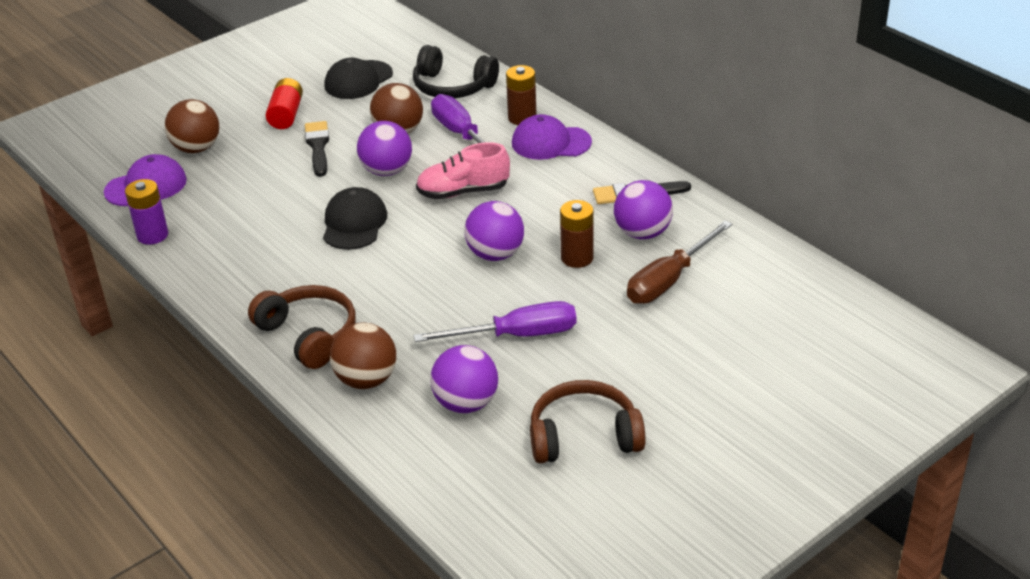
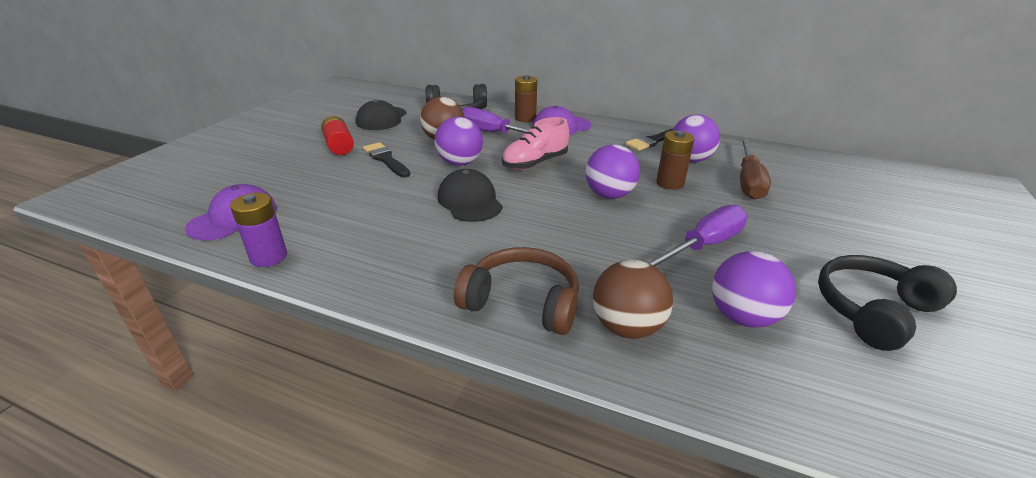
camera: 30 degrees left, 5 degrees down
brown ball [165,99,219,153] -> none
brown headphones [530,380,646,463] -> black headphones [818,255,957,351]

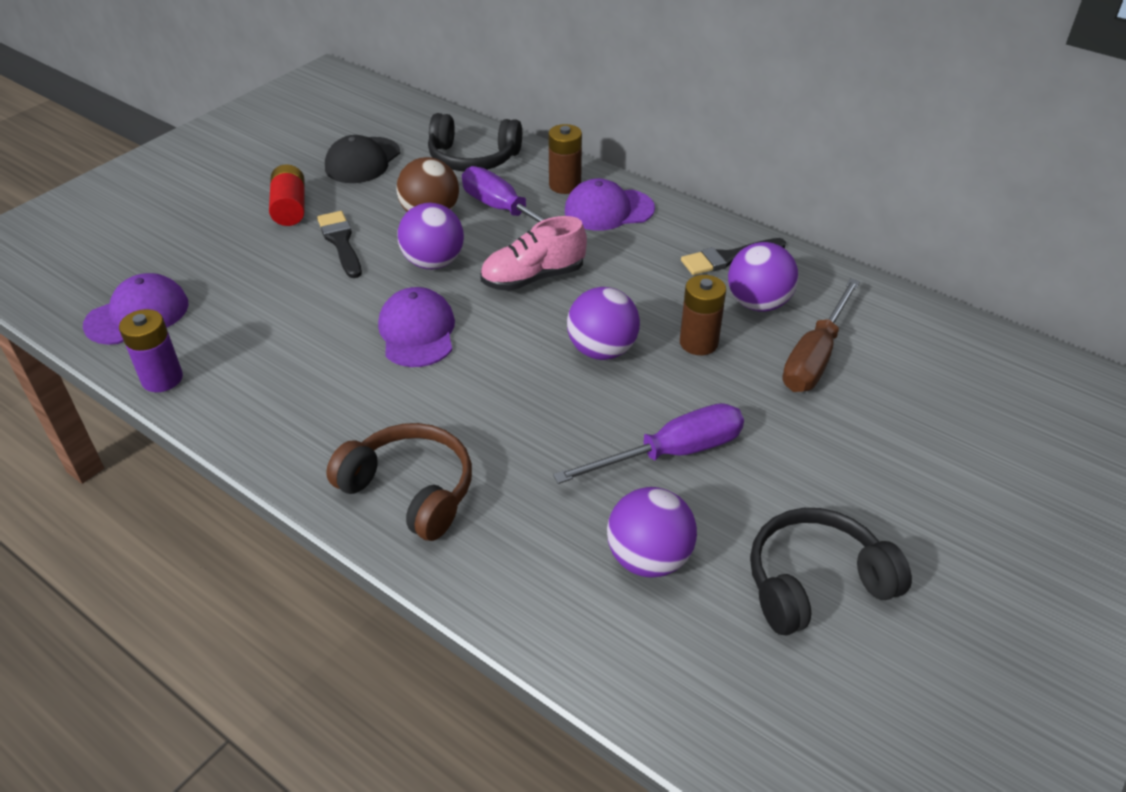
camera: 15 degrees right, 10 degrees up
black cap [437,169,503,222] -> purple cap [378,287,455,367]
brown ball [593,260,673,339] -> none

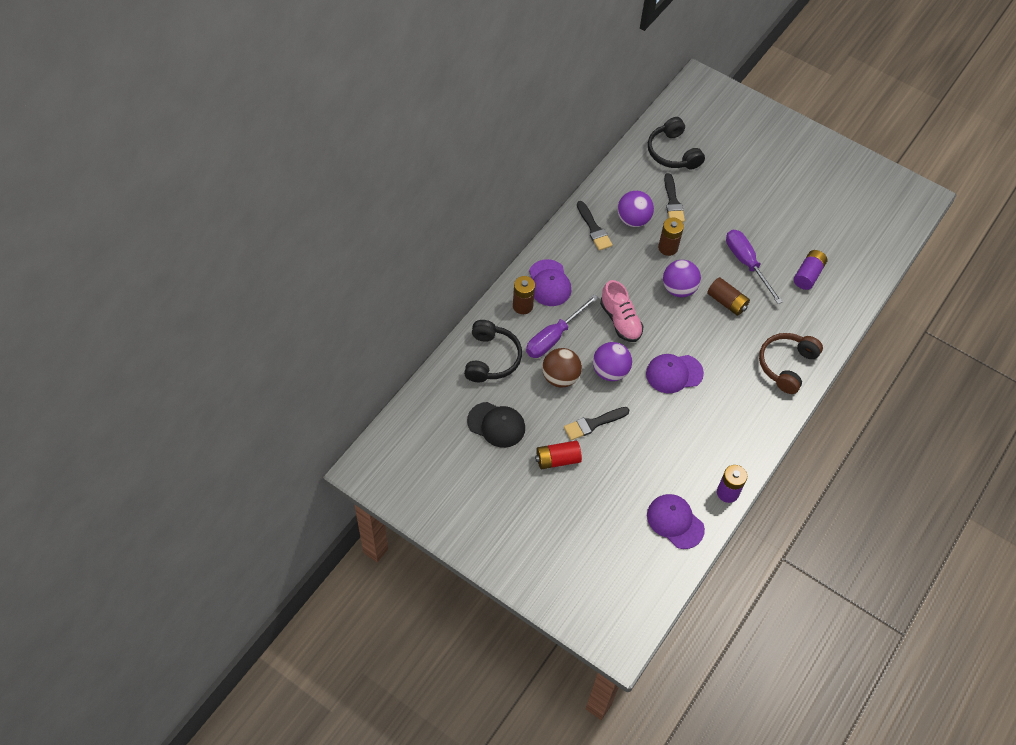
camera: 95 degrees left, 15 degrees up
purple ball [607,487,697,577] -> purple battery [794,250,827,290]
black headphones [750,508,912,635] -> black headphones moved to [648,117,705,170]
brown screwdriver [782,278,860,392] -> black brush [664,173,685,222]
none -> brown battery [707,277,750,316]

